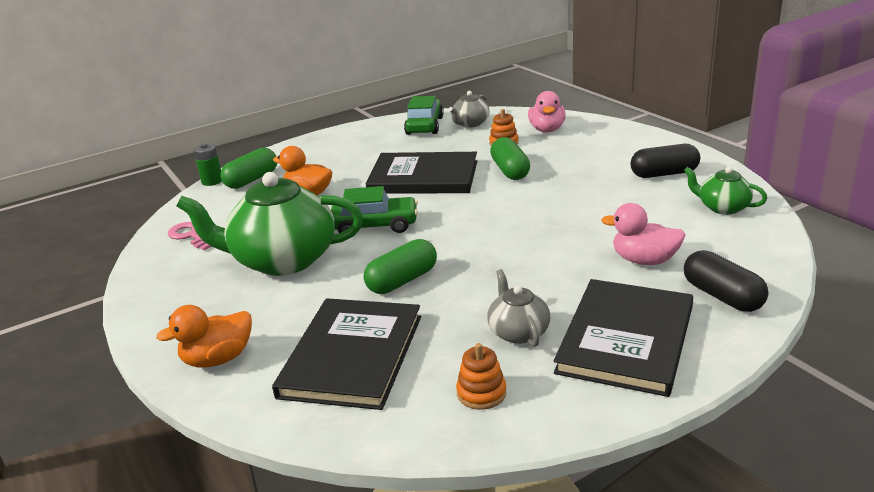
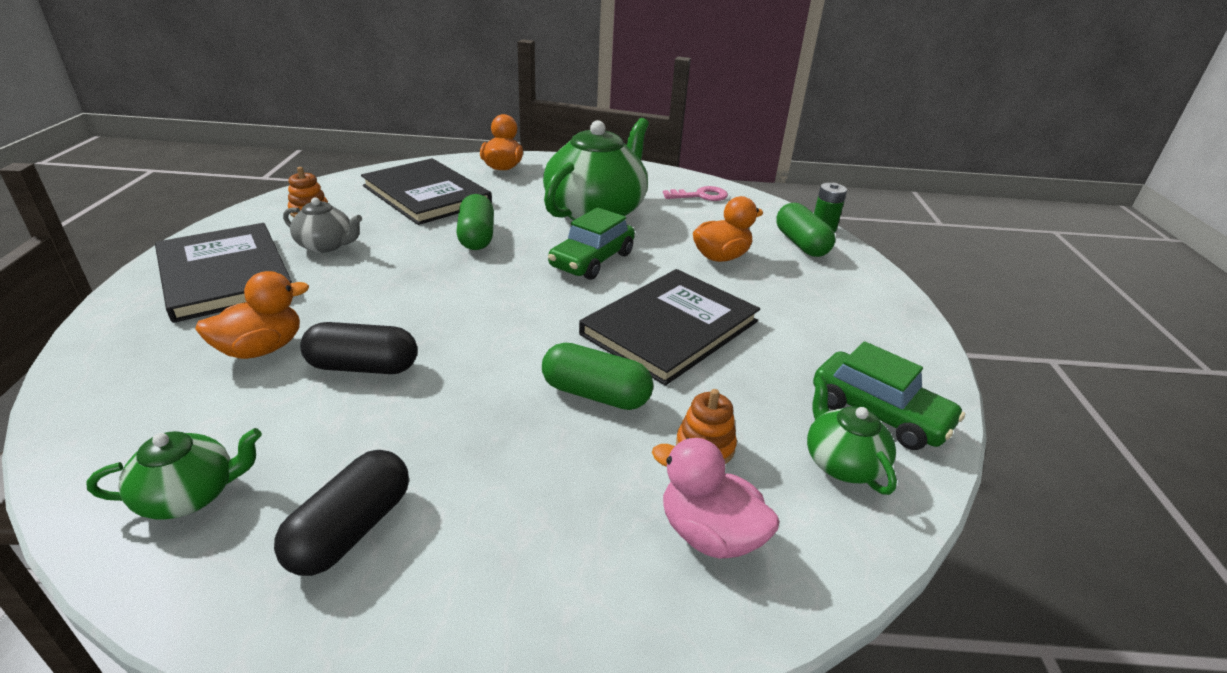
camera: 120 degrees right, 5 degrees up
grey teapot [449,91,490,128] -> green teapot [807,376,897,495]
pink duck [601,203,686,265] -> orange duck [195,271,309,359]
black capsule [684,250,768,312] -> black capsule moved to [300,322,418,374]

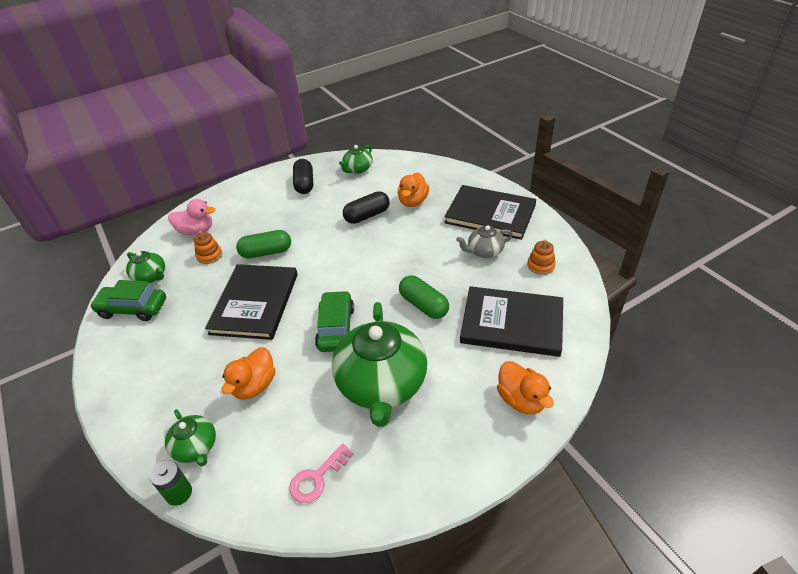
camera: 150 degrees right, 10 degrees up
green capsule [776,203,835,257] -> green teapot [165,409,216,466]

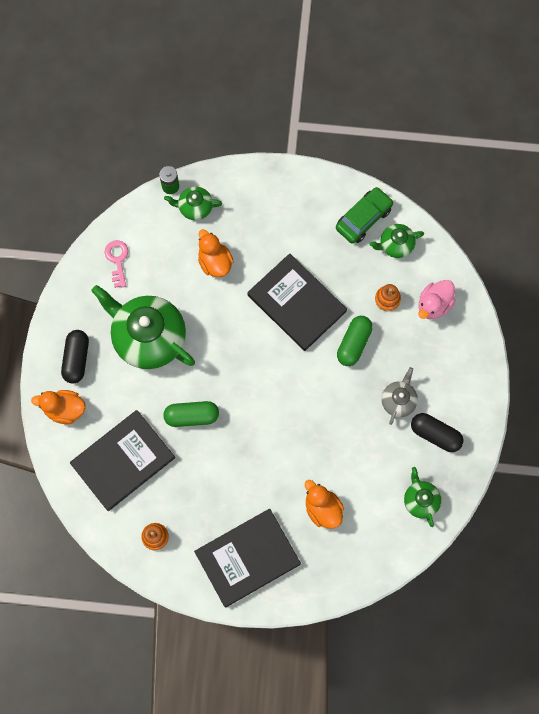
camera: 125 degrees right, 30 degrees up
green car [315,291,354,352] -> none
black capsule [343,191,390,224] -> black capsule moved to [61,330,89,384]
grey teapot [456,225,513,258] -> grey teapot moved to [382,367,418,425]

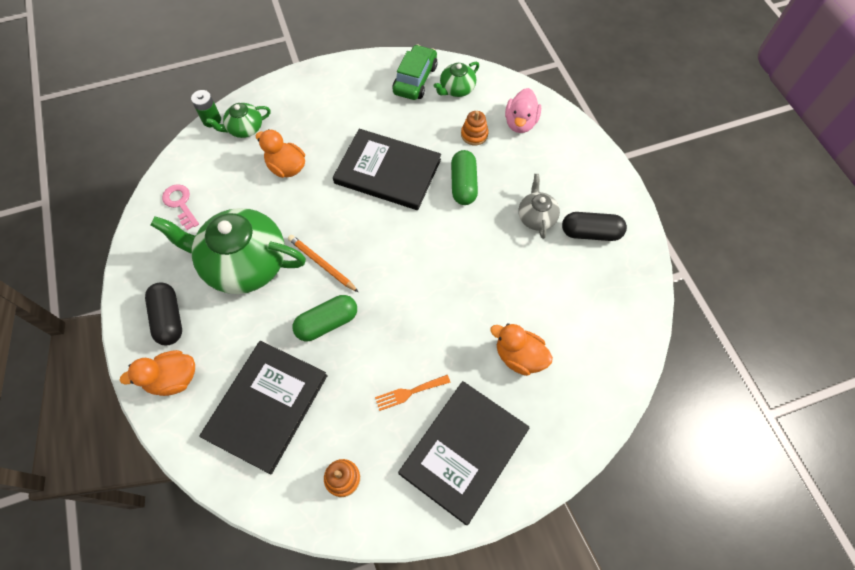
camera: 25 degrees left, 10 degrees down
green teapot [404,467,441,527] -> none
none -> orange pencil [288,235,358,292]
none -> orange fork [375,375,451,411]

